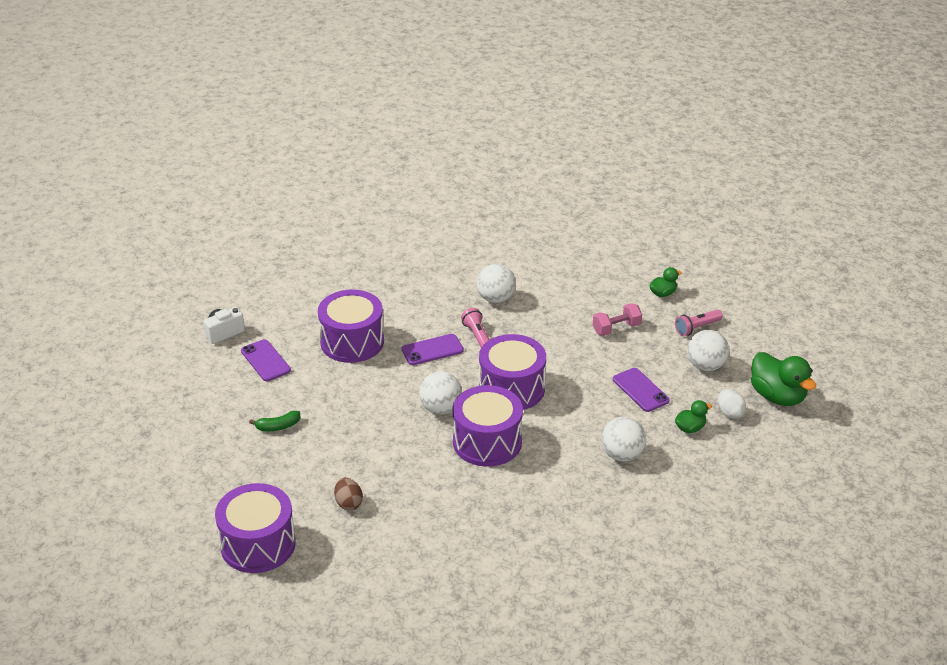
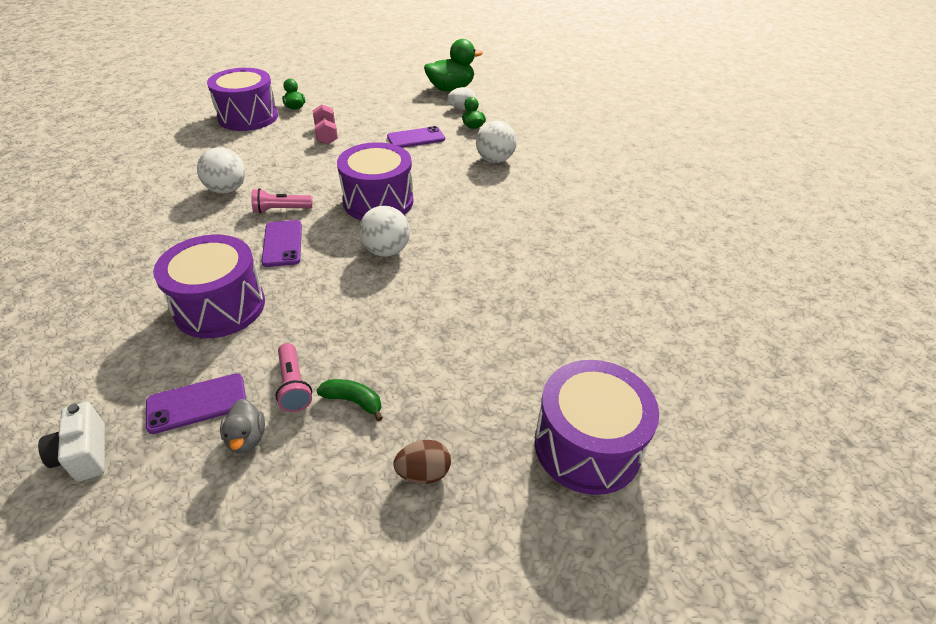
camera: 80 degrees left, 5 degrees up
green banana [249,411,301,431] -> green banana turned 60 degrees counterclockwise [316,379,383,421]
brown egg [334,478,363,510] -> brown egg moved to [393,440,451,484]
purple drum [453,385,523,467] -> purple drum moved to [207,68,278,131]
pink flashlight [675,310,723,336] -> pink flashlight moved to [275,343,312,412]
white ball [687,330,729,371] -> none
none -> grey duck [220,399,265,454]

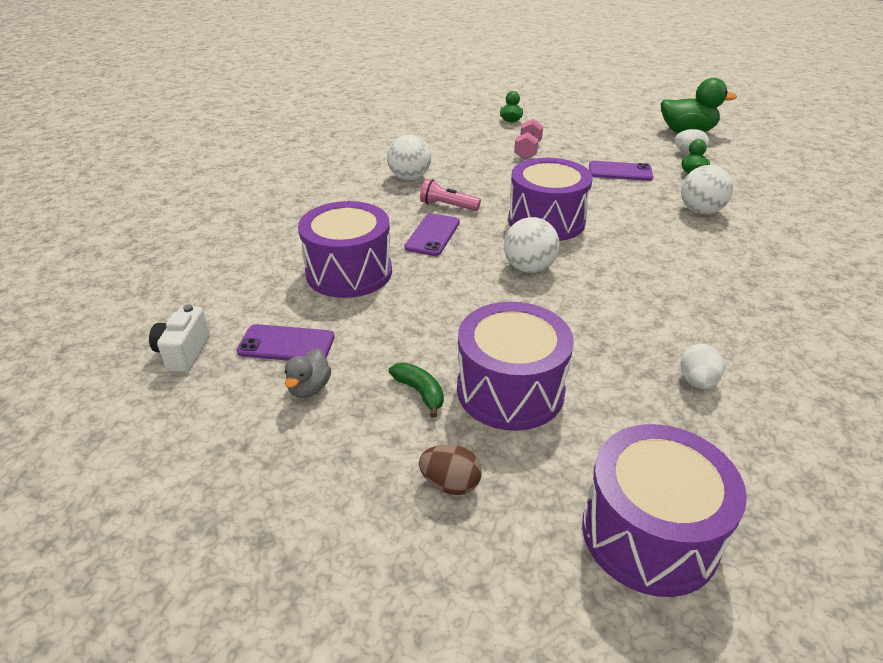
camera: 30 degrees right, 5 degrees down
purple drum [207,68,278,131] -> purple drum moved to [457,302,574,431]
pink flashlight [275,343,312,412] -> none
none -> white egg [681,344,724,389]

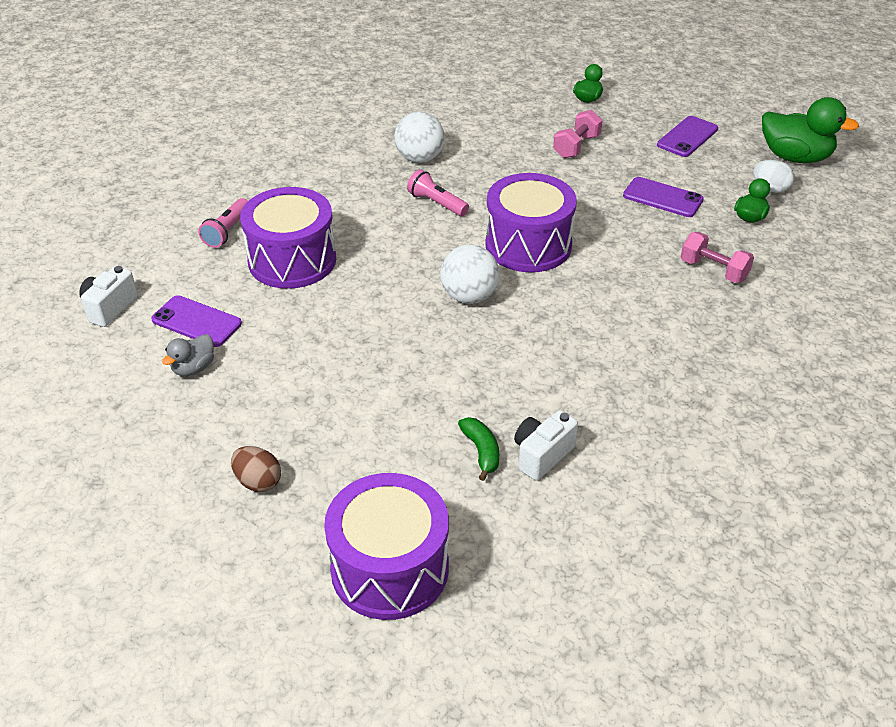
camera: 20 degrees right, 5 degrees up
green banana [389,362,444,418] -> green banana moved to [458,417,499,481]
purple phone [404,213,460,256] -> purple phone moved to [657,116,718,157]
purple drum [457,302,574,431] -> none
white ball [681,165,733,215] -> pink dumbbell [681,232,754,283]
white egg [681,344,724,389] -> white camera [514,410,578,481]
none -> pink flashlight [198,198,248,248]

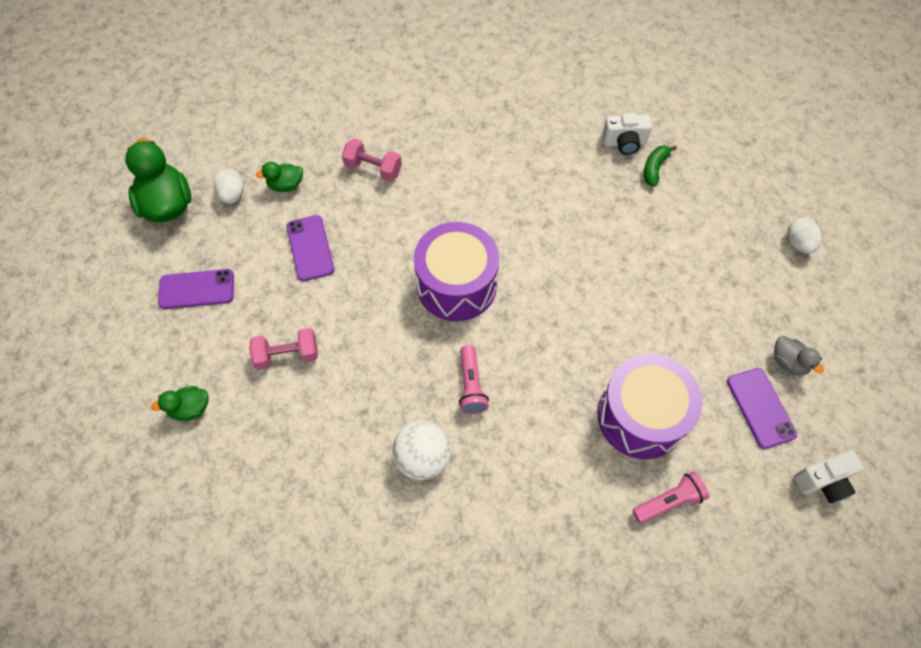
camera: 135 degrees left, 20 degrees up
grey duck [162,334,214,376] -> grey duck turned 60 degrees clockwise [774,336,824,375]
brown egg [231,446,281,492] -> white egg [787,217,822,254]
purple drum [324,473,449,620] -> none
white ball [440,245,499,304] -> none
pink dumbbell [681,232,754,283] -> pink dumbbell turned 60 degrees counterclockwise [342,138,402,182]

